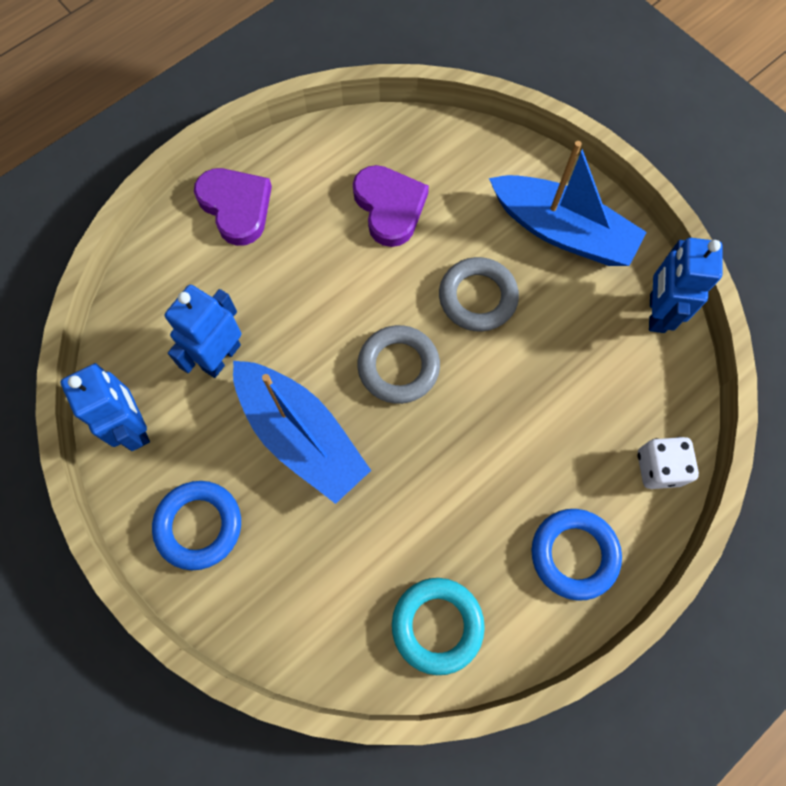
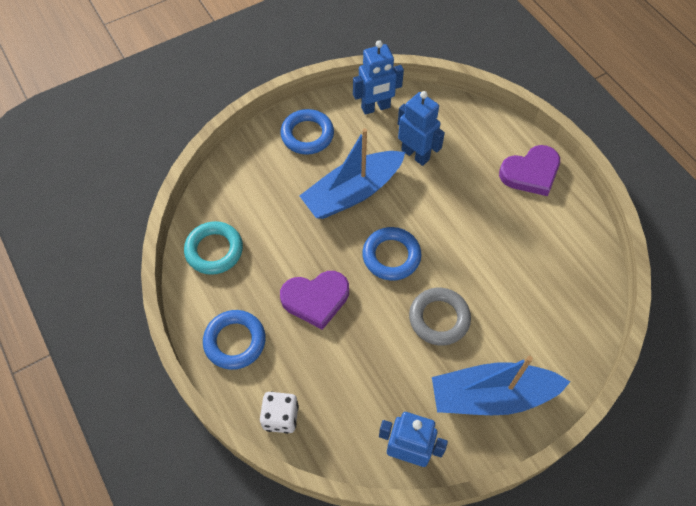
camera: 100 degrees right, 10 degrees down
purple heart [353,165,429,247] -> purple heart moved to [280,271,349,330]
grey ring [357,325,440,404] -> blue ring [362,227,421,281]
blue boat [489,141,647,266] -> blue boat turned 45 degrees clockwise [432,356,570,415]

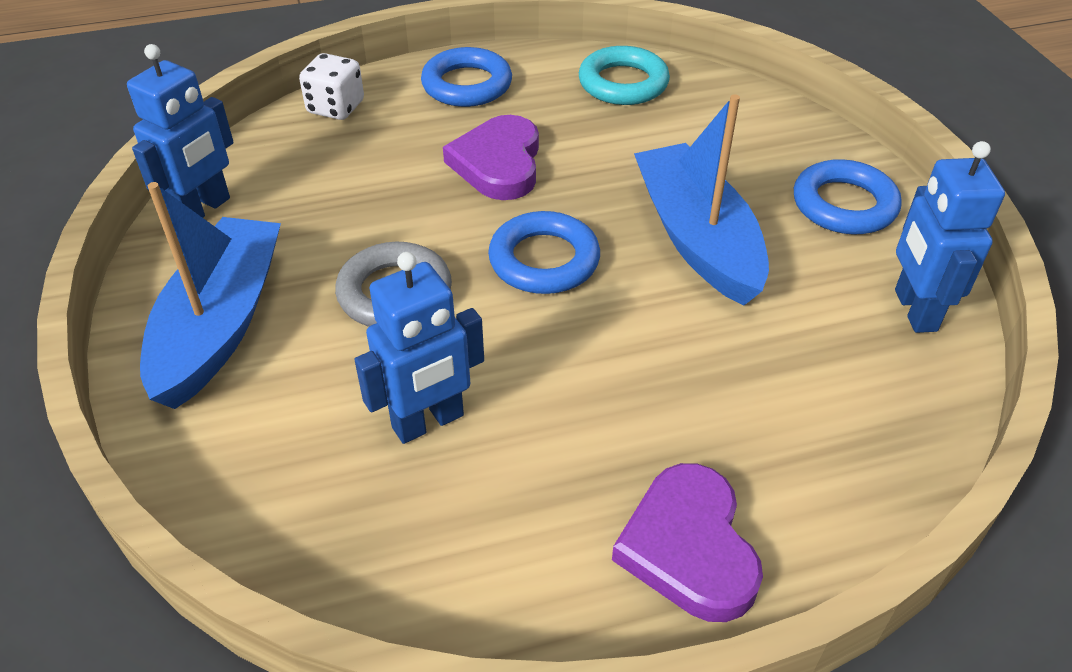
camera: 105 degrees right, 15 degrees down
blue robot [398,91,445,166] -> blue robot moved to [355,252,484,444]

